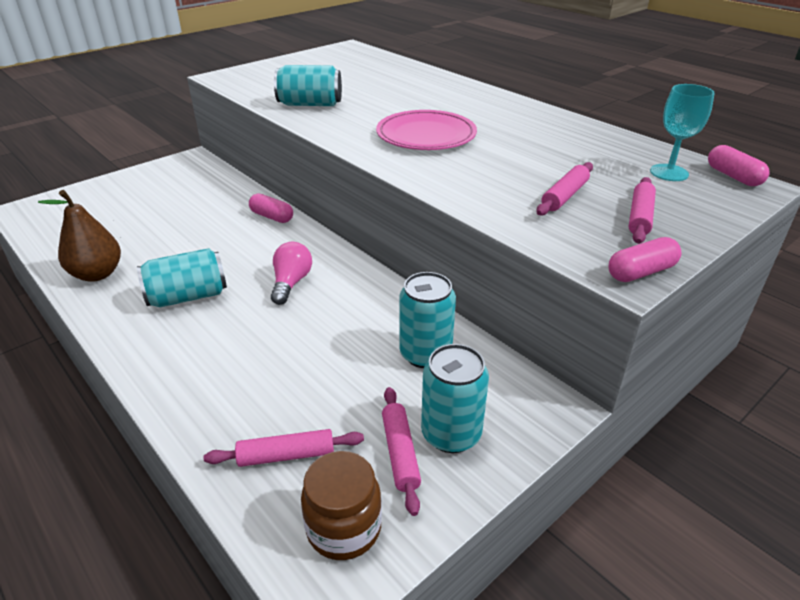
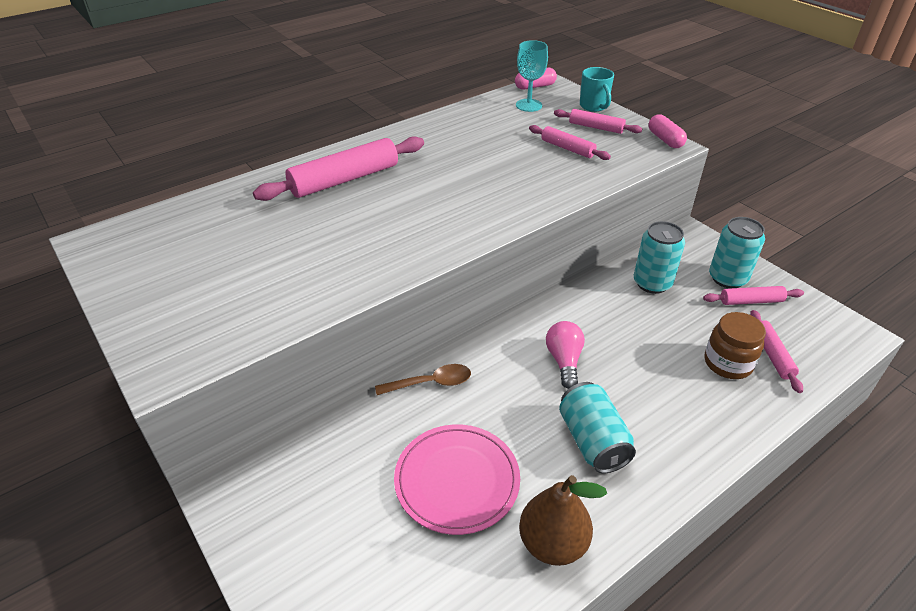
camera: 85 degrees left, 5 degrees up
pink capsule [249,193,293,223] -> brown spoon [375,364,471,395]
pink light bulb [271,242,312,305] -> pink light bulb turned 75 degrees clockwise [546,321,585,389]
turquoise can [274,65,342,106] -> none
brown jar [301,451,382,560] -> brown jar moved to [705,312,766,379]
pink plate [376,110,477,150] -> pink plate moved to [394,424,520,535]
none -> pink rolling pin [253,136,424,201]
none -> turquoise mug [580,67,614,112]

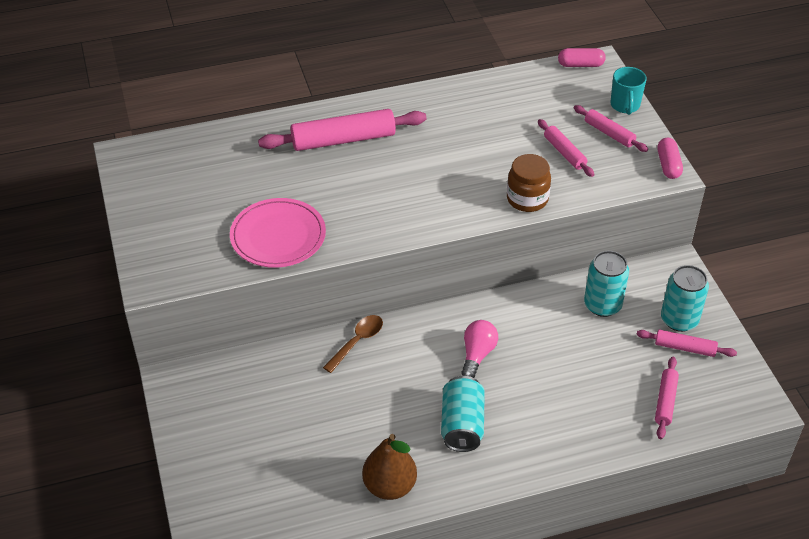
camera: 20 degrees right, 5 degrees up
brown spoon [375,364,471,395] -> brown spoon turned 60 degrees counterclockwise [323,315,383,373]
pink plate [394,424,520,535] -> pink plate moved to [230,198,326,268]
turquoise goblet [516,40,548,112] -> none
brown jar [705,312,766,379] -> brown jar moved to [507,154,551,212]

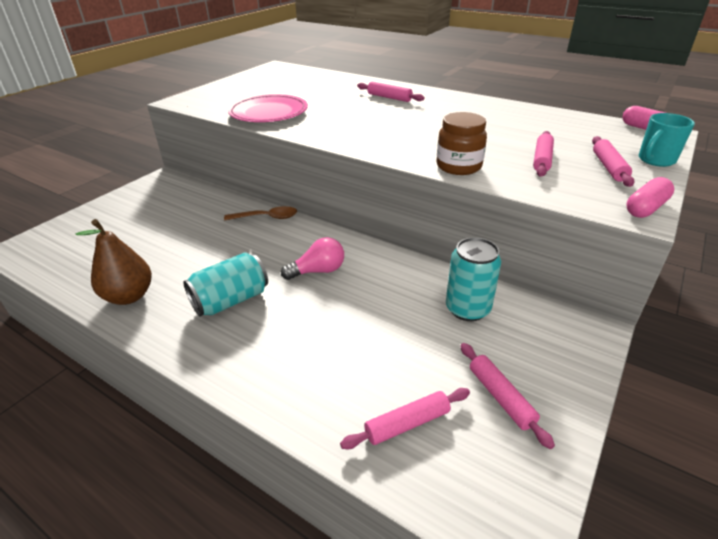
camera: 50 degrees right, 10 degrees down
pink rolling pin [258,109,427,151] -> pink rolling pin [357,82,425,102], size x0.55
turquoise can [661,265,709,332] -> none

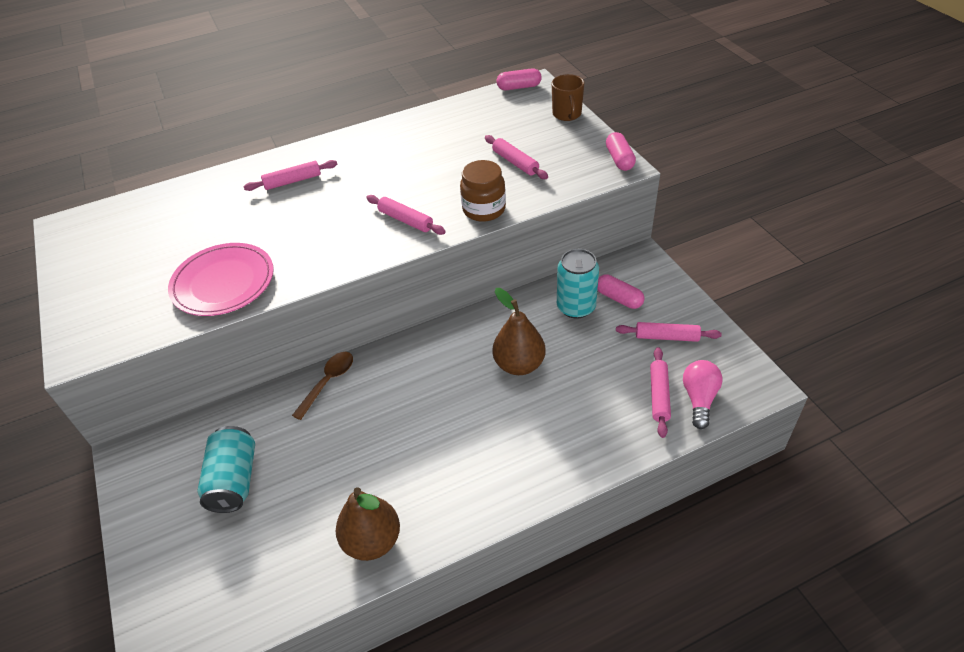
camera: 55 degrees left, 10 degrees up
turquoise can [183,252,268,317] -> turquoise can moved to [197,426,255,513]
pink light bulb [281,237,344,280] -> pink light bulb moved to [683,360,722,429]
pink rolling pin [592,136,635,187] -> pink rolling pin moved to [366,195,446,235]
turquoise mug [639,113,695,167] -> brown mug [552,74,584,121]
none -> brown pear [493,288,546,375]
none -> pink capsule [597,274,644,309]

